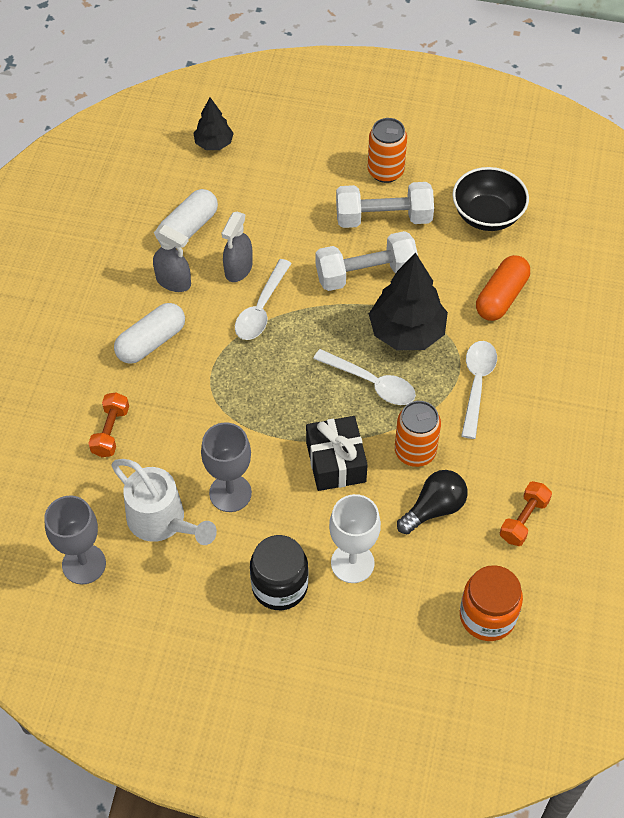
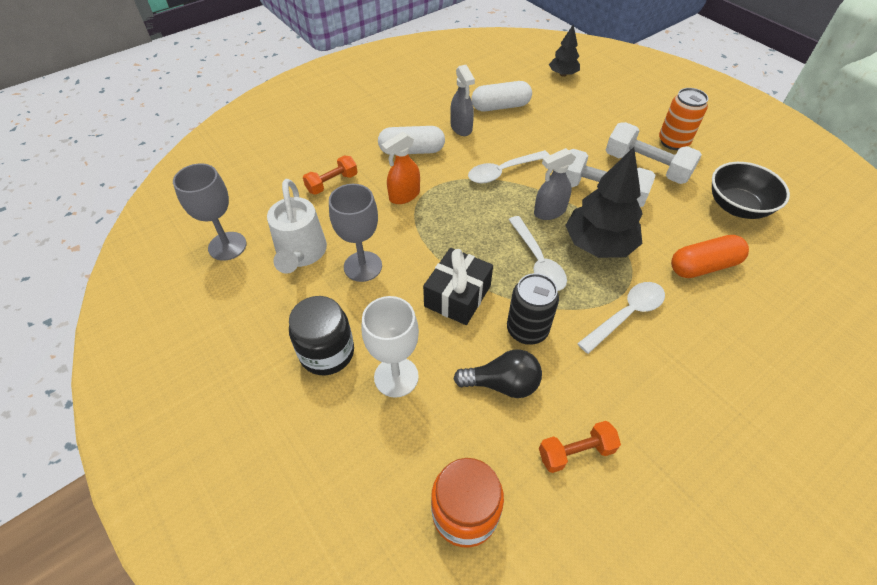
camera: 40 degrees right, 5 degrees down
grey spray bottle [221,212,253,282] -> grey spray bottle moved to [534,148,576,220]
orange can [395,401,441,467] -> black can [507,273,559,345]
none -> orange spray bottle [381,132,420,204]

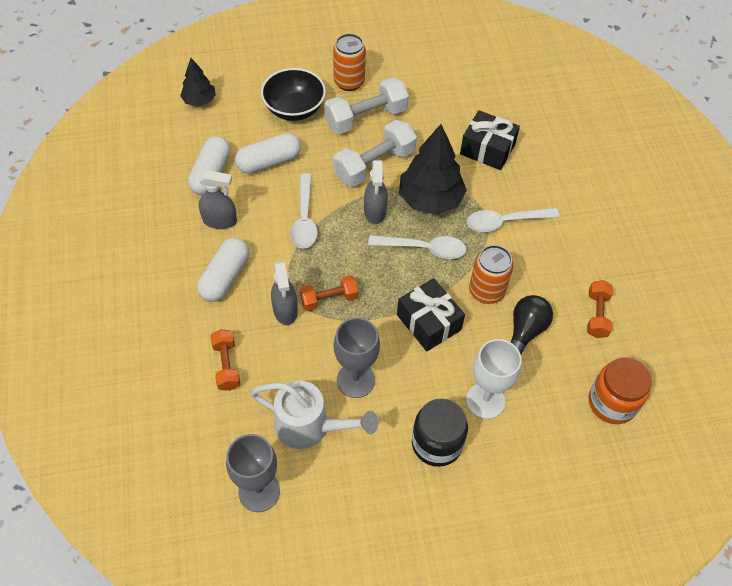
camera: 65 degrees left, 5 degrees up
orange spray bottle [381,132,420,204] -> grey spray bottle [271,261,298,325]
black can [507,273,559,345] -> orange can [469,245,513,304]
white spoon [577,282,665,354] -> white spoon turned 90 degrees counterclockwise [467,208,560,232]
orange capsule [671,235,749,278] -> black gift [460,110,520,170]
black bowl [712,162,790,219] -> black bowl moved to [261,68,326,121]
none -> white capsule [235,133,301,174]
none -> orange dumbbell [300,275,359,311]

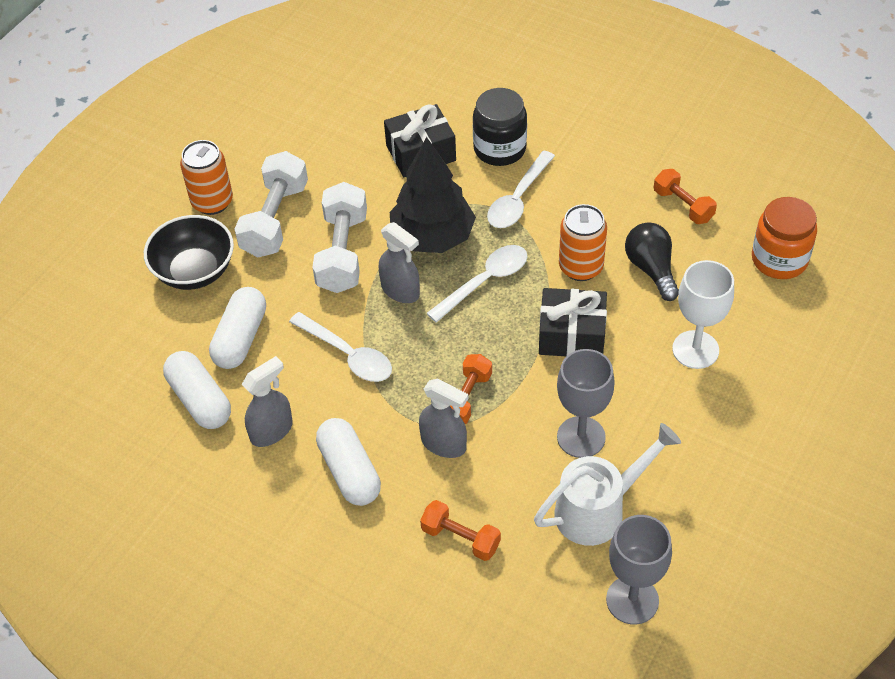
camera: 45 degrees left, 5 degrees down
black tree [180,58,216,106] -> none
black jar [412,398,468,467] -> black jar moved to [473,88,527,166]

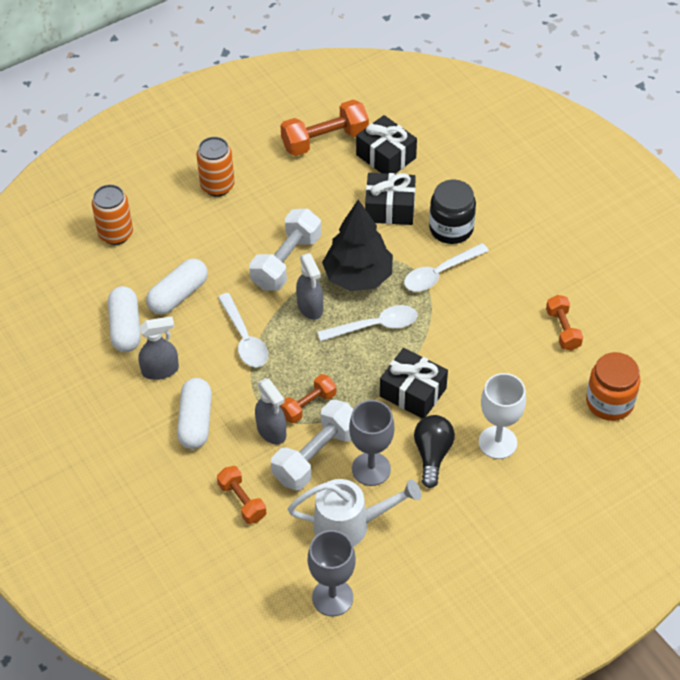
camera: 25 degrees right, 0 degrees up
black bowl [144,215,234,290] -> none
white dumbbell [235,151,308,257] -> white dumbbell moved to [271,400,353,491]
orange can [559,204,607,281] -> orange can moved to [92,184,133,245]
black light bulb [625,222,679,301] -> black light bulb moved to [414,415,455,488]
none -> orange dumbbell [280,100,369,156]
none -> black gift [356,115,417,174]

